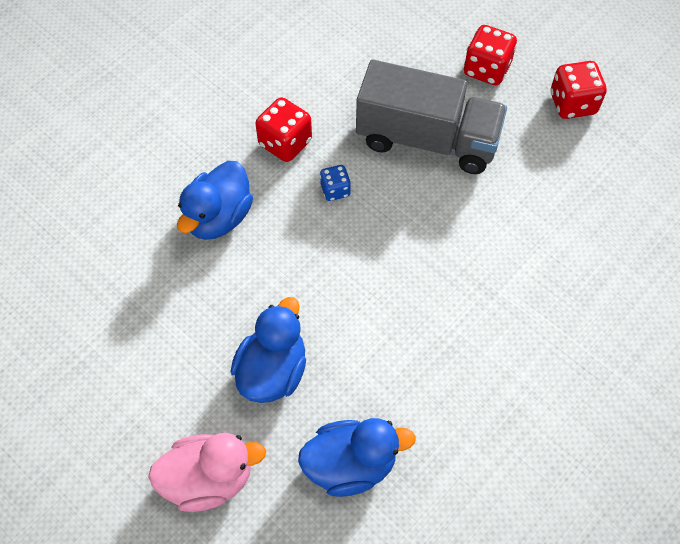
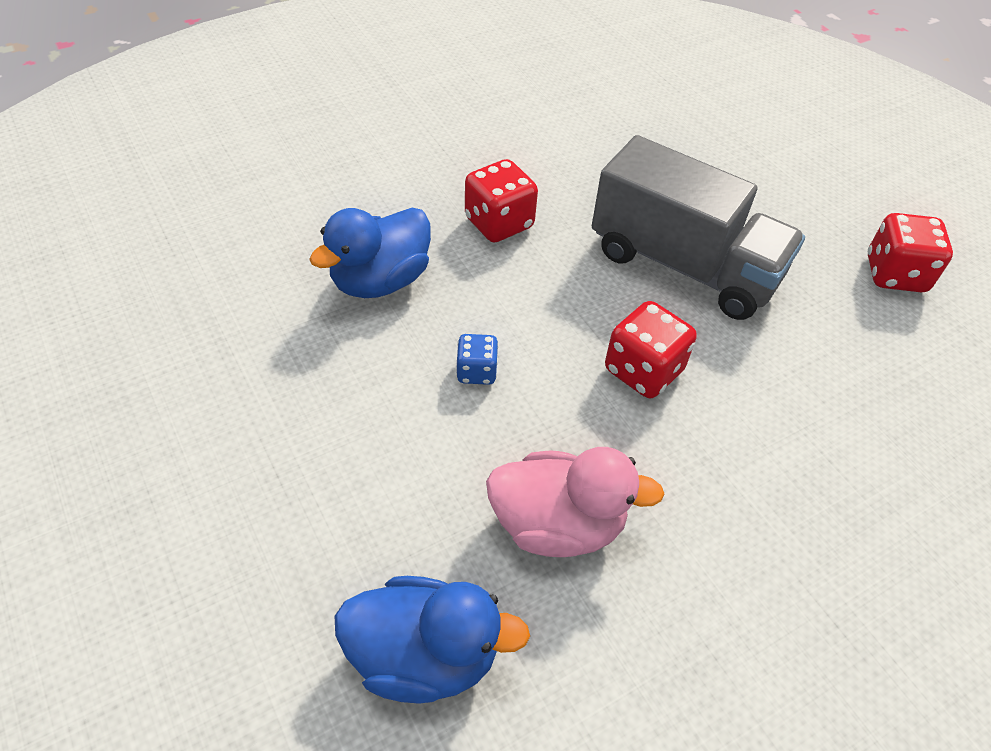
camera: 15 degrees right, 10 degrees down
pink duck [148,433,266,512] -> pink duck moved to [486,447,664,557]
blue duck [231,297,306,403] -> none
blue dice [320,165,351,201] -> blue dice moved to [456,334,499,385]
red dice [464,25,517,85] -> red dice moved to [605,301,697,398]

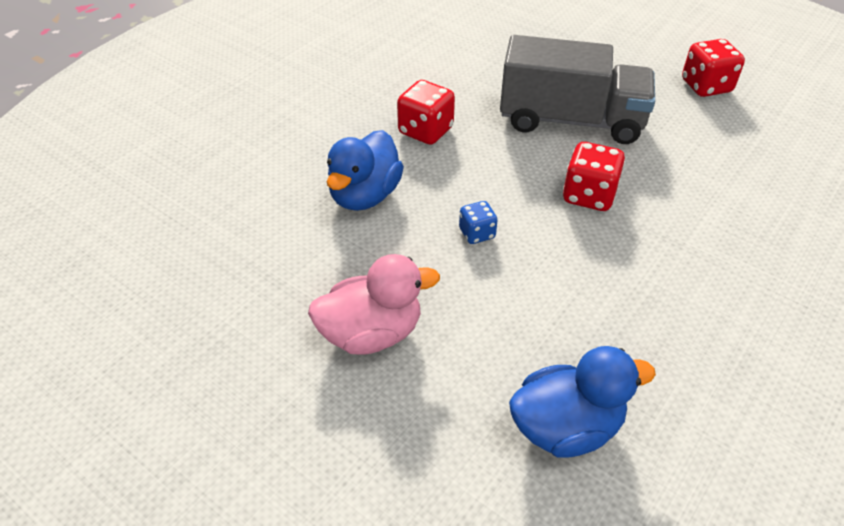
camera: 20 degrees left, 5 degrees down
pink duck [486,447,664,557] -> pink duck moved to [308,254,440,355]

